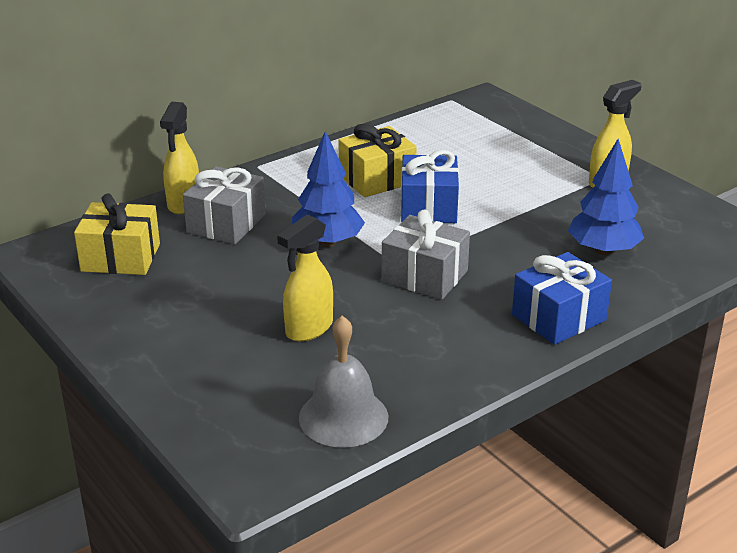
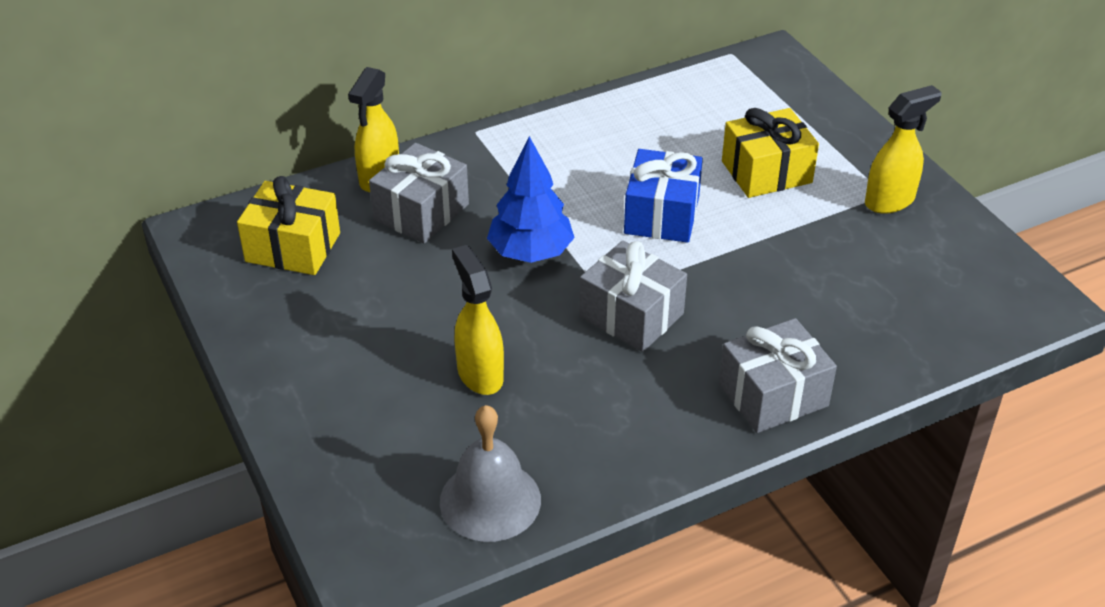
camera: 10 degrees right, 10 degrees up
yellow spray bottle [277,214,333,342] -> yellow spray bottle turned 105 degrees clockwise [452,245,504,395]
yellow gift [338,124,417,197] -> yellow gift moved to [722,108,819,198]
blue gift [512,252,612,345] -> grey gift [719,318,837,433]
blue tree [568,139,644,255] -> none

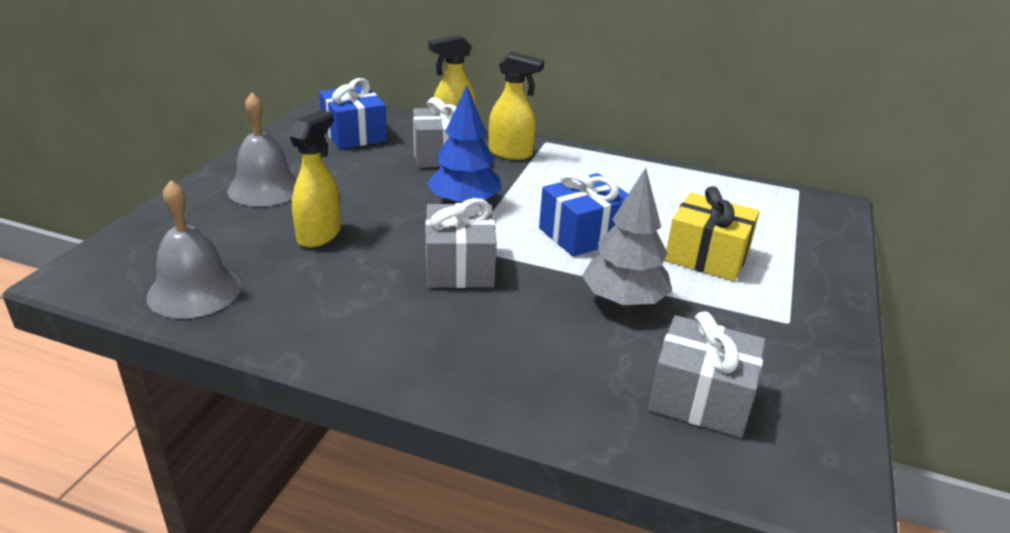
camera: 45 degrees right, 10 degrees down
yellow gift [237,176,340,275] -> blue gift [319,78,387,149]
grey gift [719,318,837,433] -> grey gift moved to [648,311,765,438]
yellow spray bottle [865,85,942,214] -> yellow spray bottle moved to [489,52,544,160]
none -> grey bell [227,93,297,207]
none -> grey tree [582,168,672,307]

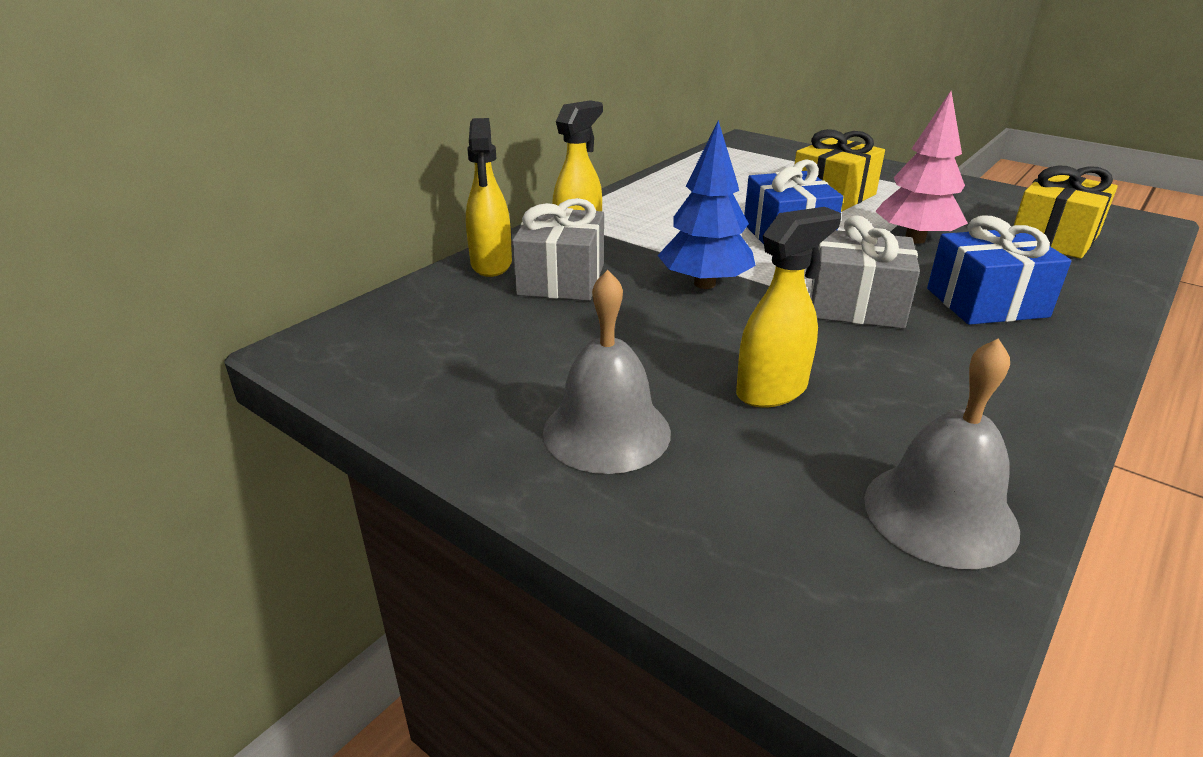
camera: 70 degrees left, 0 degrees up
yellow spray bottle [289,110,341,248] -> yellow spray bottle turned 105 degrees clockwise [736,207,841,408]
blue gift [319,78,387,149] -> blue gift moved to [927,215,1071,325]
grey tree [582,168,672,307] -> pink tree [875,91,968,244]
grey gift [648,311,765,438] -> yellow gift [1014,166,1118,259]

